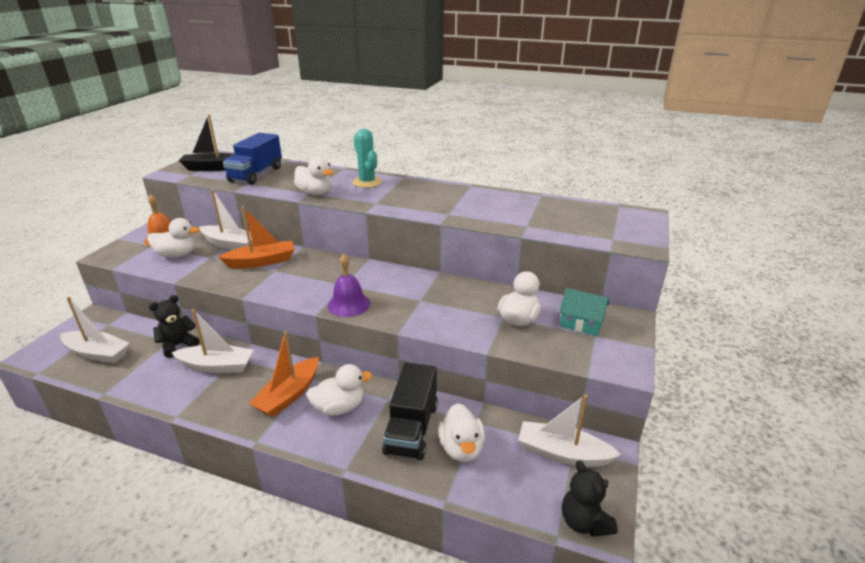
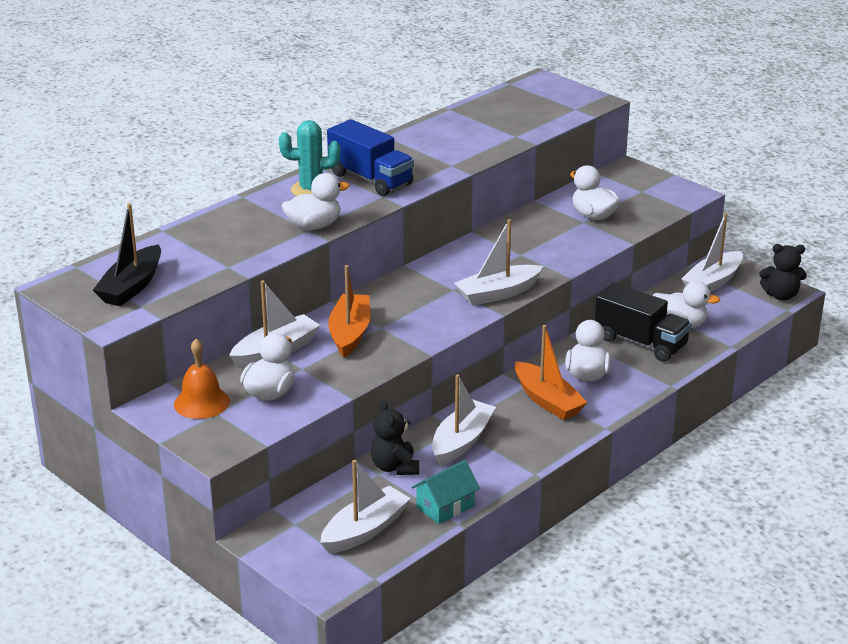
camera: 65 degrees left, 0 degrees up
blue truck [223,133,282,185] -> blue truck moved to [327,119,414,196]
purple bell [328,254,370,317] -> white boat [454,219,543,306]
turquoise house [559,288,609,336] -> turquoise house moved to [411,460,480,524]

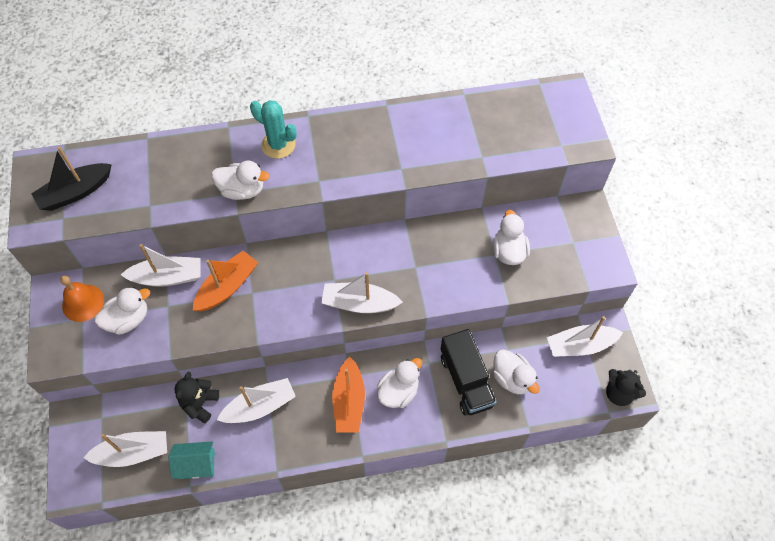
camera: 35 degrees right, 30 degrees up
blue truck [327,119,414,196] -> none

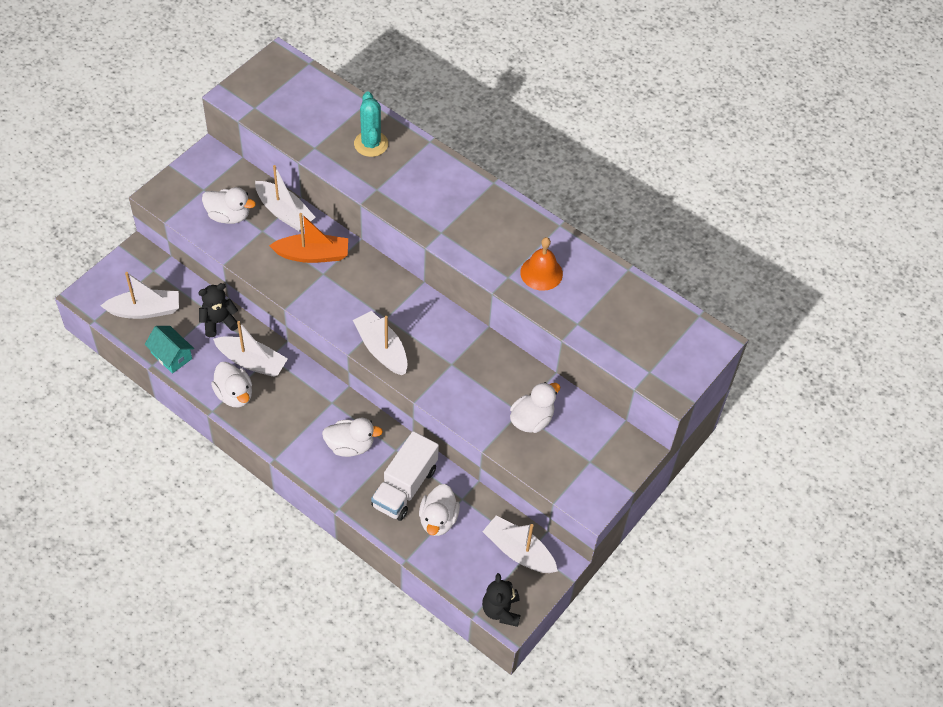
camera: 45 degrees right, 5 degrees down
black boat [31,147,112,211] -> none
orange bell [60,275,104,322] -> orange bell moved to [520,237,563,291]
white boat [83,431,167,467] -> white boat turned 45 degrees counterclockwise [101,272,179,319]
white duck [212,161,270,200] -> white duck moved to [211,362,252,408]
turquoise cactus [250,100,297,159] -> turquoise cactus moved to [354,92,388,157]
orange boat [332,357,365,433] -> none
black truck [441,329,497,416] -> white truck [371,431,439,521]

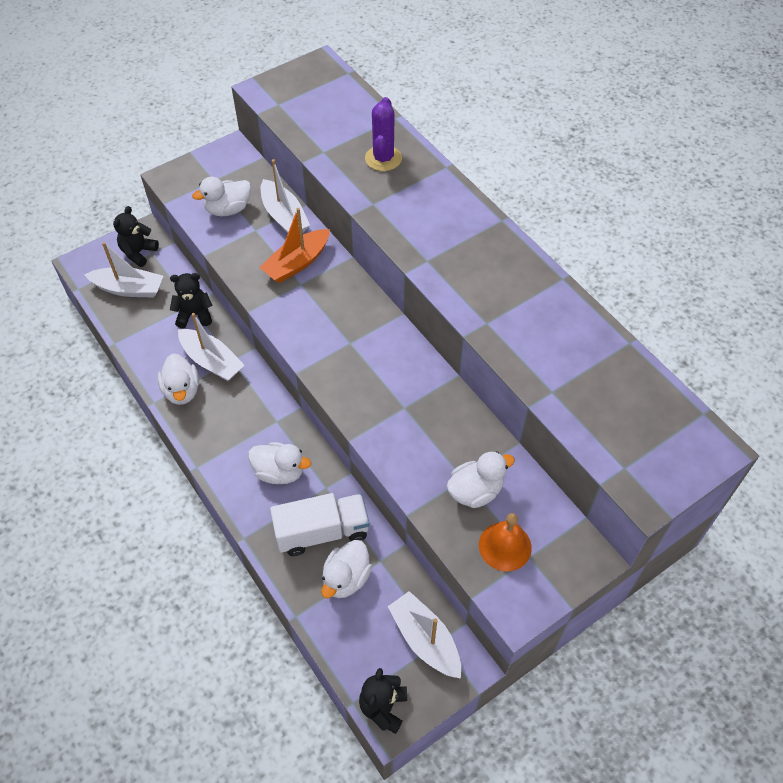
camera: 20 degrees right, 0 degrees up
turquoise house [145,326,194,374] -> none
white duck [202,187,256,224] -> white duck turned 120 degrees clockwise [192,177,251,216]
orange boat [269,213,348,263] -> orange boat turned 120 degrees clockwise [259,208,330,283]
white boat [353,311,408,376] -> none
turquoise cactus [354,92,388,157] -> purple cactus [365,97,402,171]
white truck [371,431,439,521] -> white truck turned 150 degrees counterclockwise [270,493,370,556]
orange bell [520,237,563,291] -> orange bell moved to [479,513,532,571]
none -> black teddy bear [113,206,159,267]

